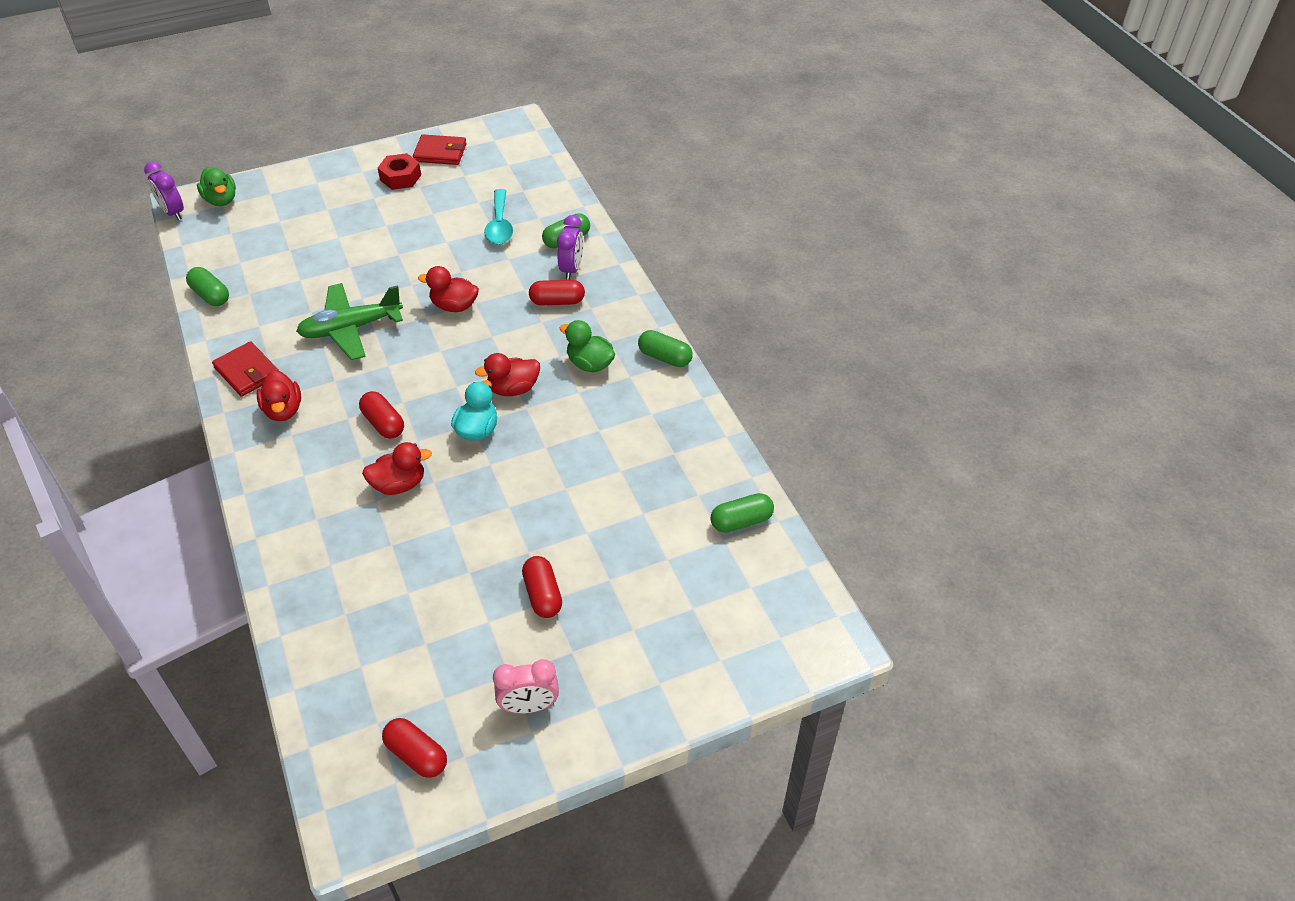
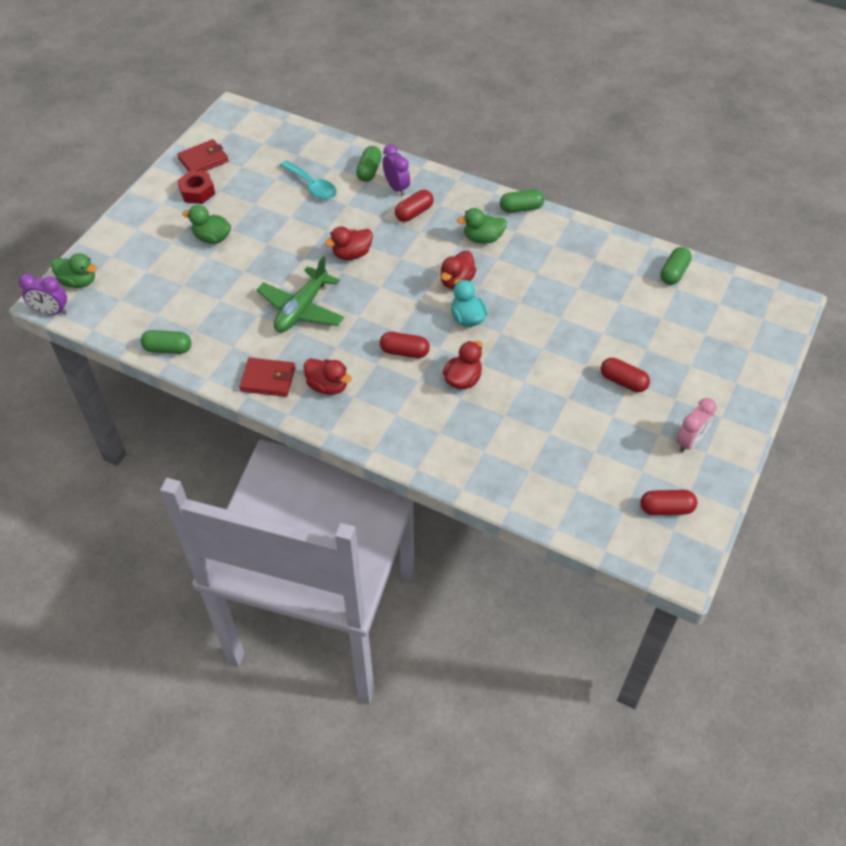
camera: 40 degrees left, 5 degrees up
none -> green duck [182,205,231,244]

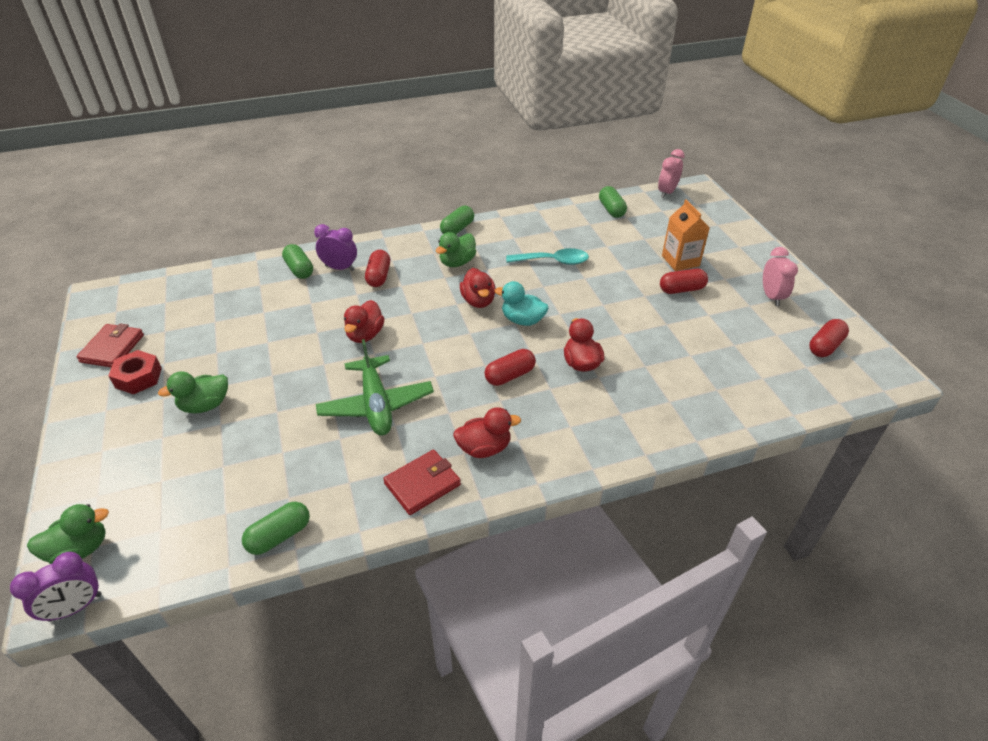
camera: 45 degrees left, 10 degrees down
turquoise spoon [280,160,337,200] -> turquoise spoon moved to [506,248,589,265]
none -> pink clock [658,149,685,198]
none -> orange carton [662,199,710,271]

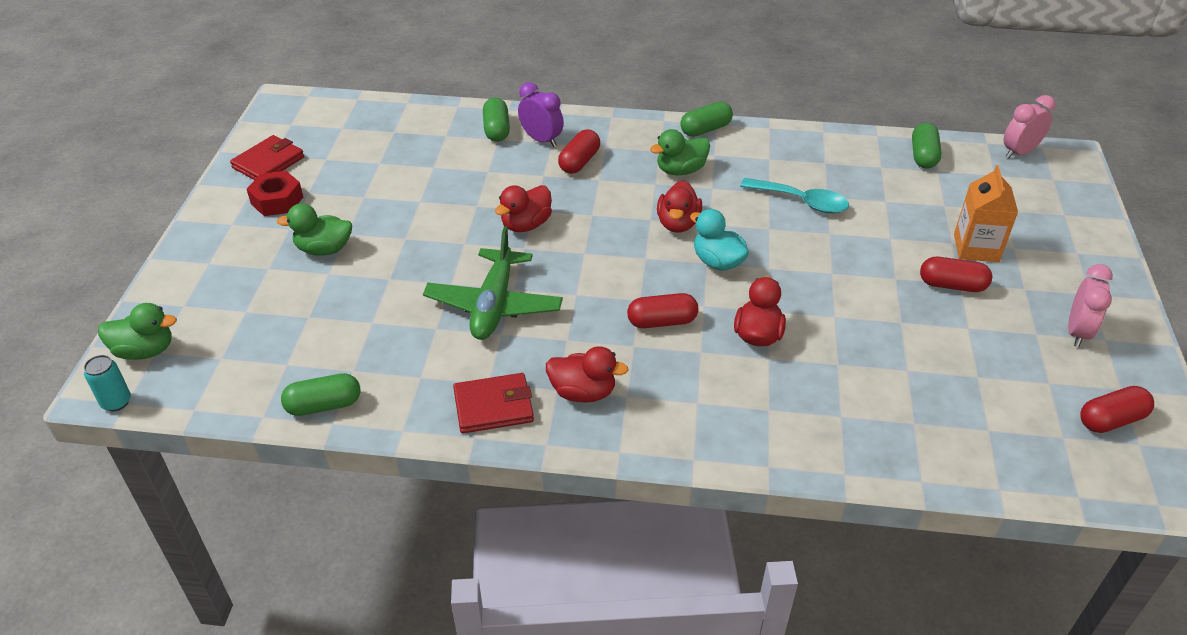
camera: 25 degrees right, 0 degrees up
purple clock [10,552,101,622] -> turquoise can [84,355,131,412]

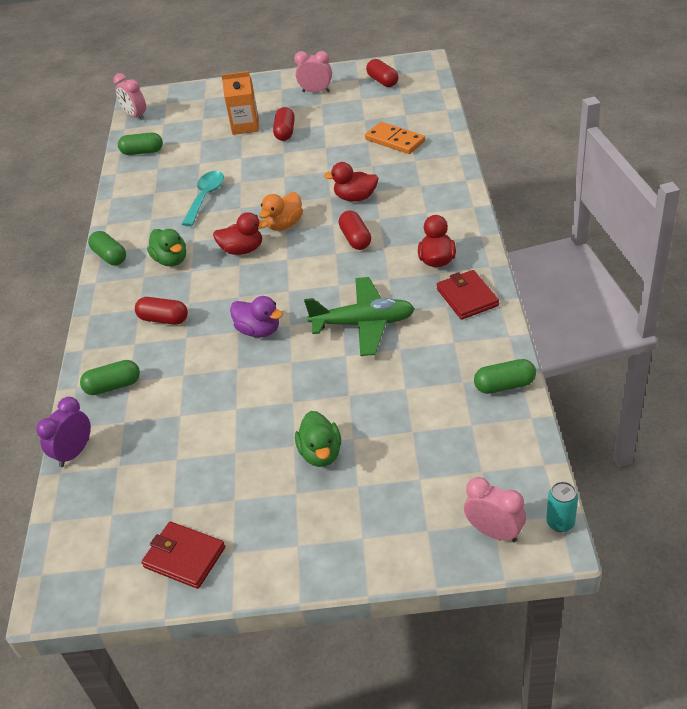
camera: 95 degrees left, 0 degrees up
green duck [98,303,177,360] -> pink clock [464,477,526,542]
red nut [247,171,303,216] -> none
green capsule [281,373,360,416] -> green capsule turned 75 degrees counterclockwise [474,359,536,394]
red duck [495,185,552,232] -> purple duck [230,296,283,338]
purple clock [518,82,564,147] -> purple clock moved to [36,397,91,467]
turquoise duck [690,209,749,271] -> orange duck [259,192,303,231]
none -> orange domino [365,122,425,154]

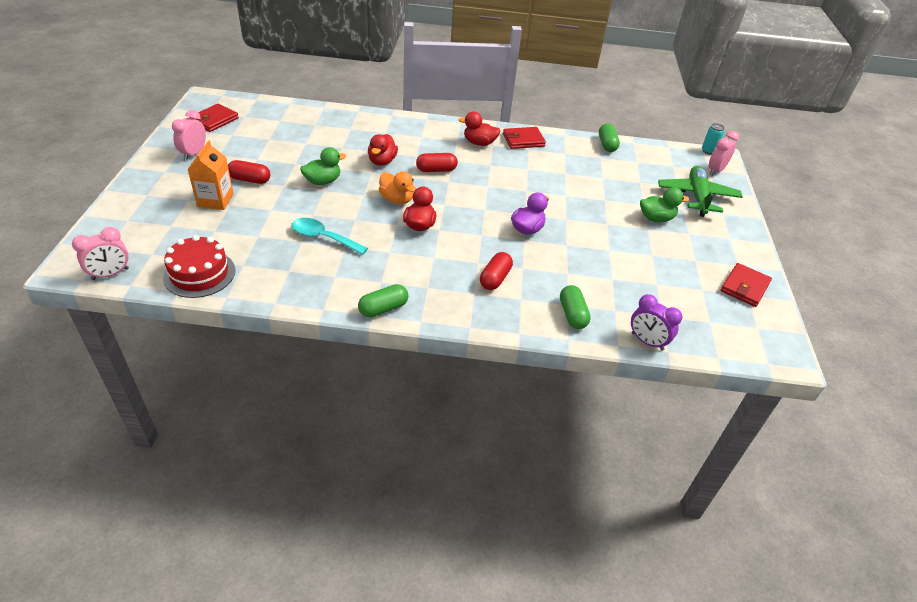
camera: 90 degrees left, 0 degrees up
green capsule [118,132,163,155] -> red cake [163,235,235,298]
green duck [147,229,186,266] -> green duck moved to [300,147,346,185]
green plane [304,277,415,356] -> green plane moved to [658,166,743,217]
orange domino [365,122,425,154] -> none
red capsule [366,59,398,87] -> red wallet [189,103,239,132]

